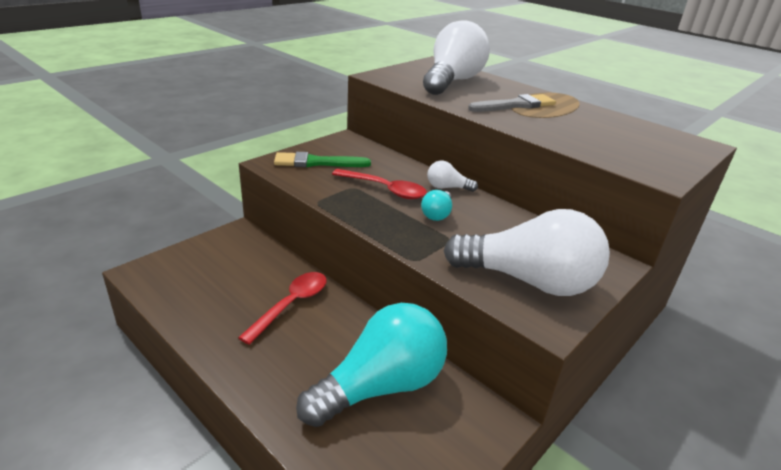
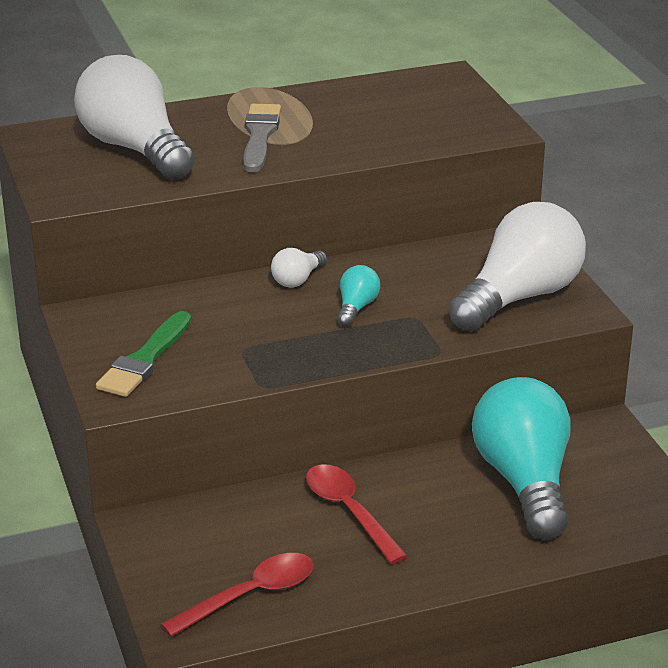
camera: 60 degrees left, 0 degrees up
red spoon [332,169,427,199] -> red spoon moved to [161,553,314,637]
turquoise light bulb [421,190,452,221] -> turquoise light bulb turned 120 degrees counterclockwise [337,265,380,327]

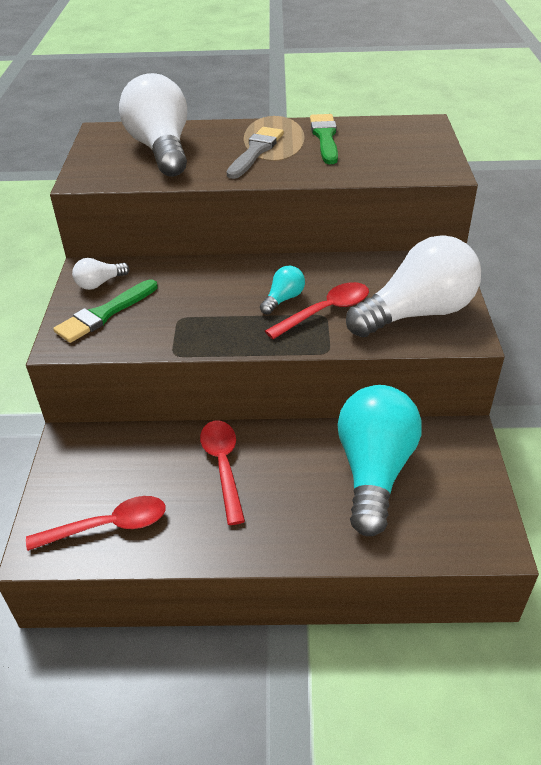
camera: 20 degrees right, 10 degrees up
white light bulb [271,248,327,287] -> white light bulb moved to [72,258,129,290]
none -> red spoon [265,282,369,339]
none -> green brush [310,114,338,164]

